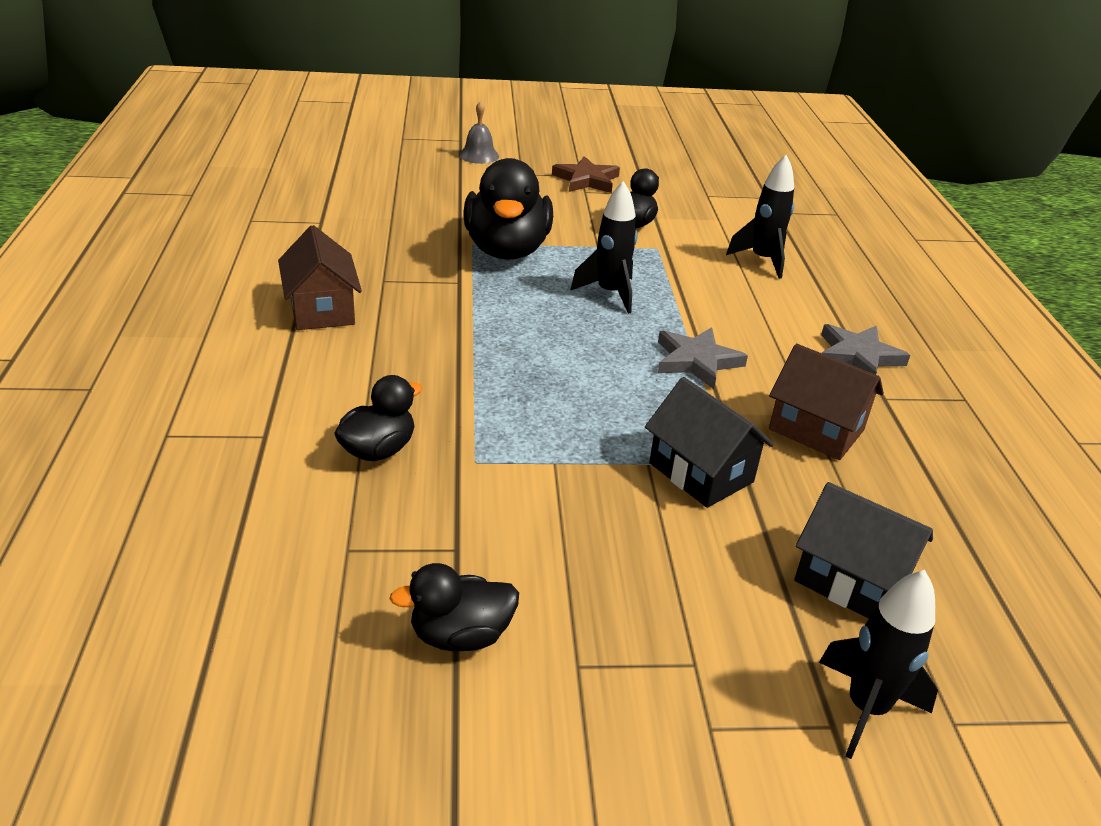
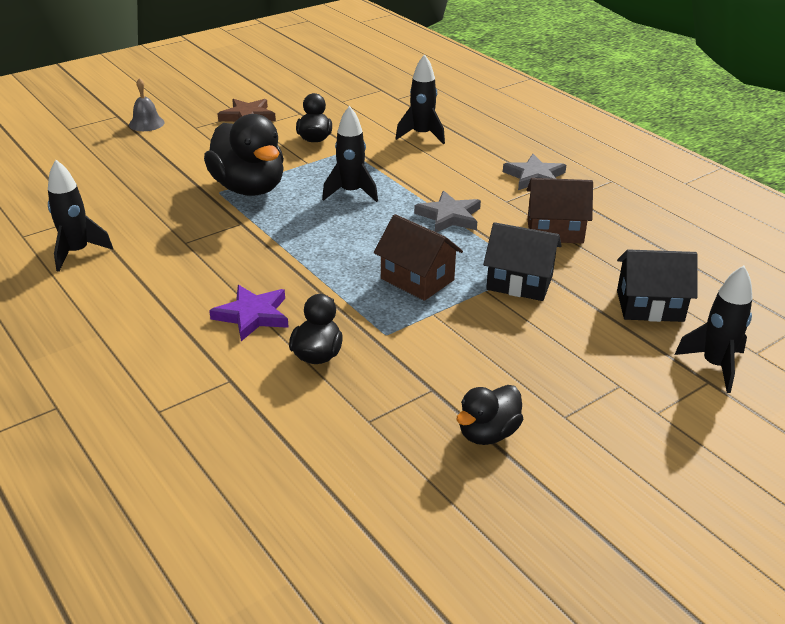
camera: 30 degrees left, 0 degrees up
brown house [278,225,362,330] -> brown house moved to [374,214,463,301]
none -> black rocket [48,160,113,272]
none -> purple star [209,285,289,341]

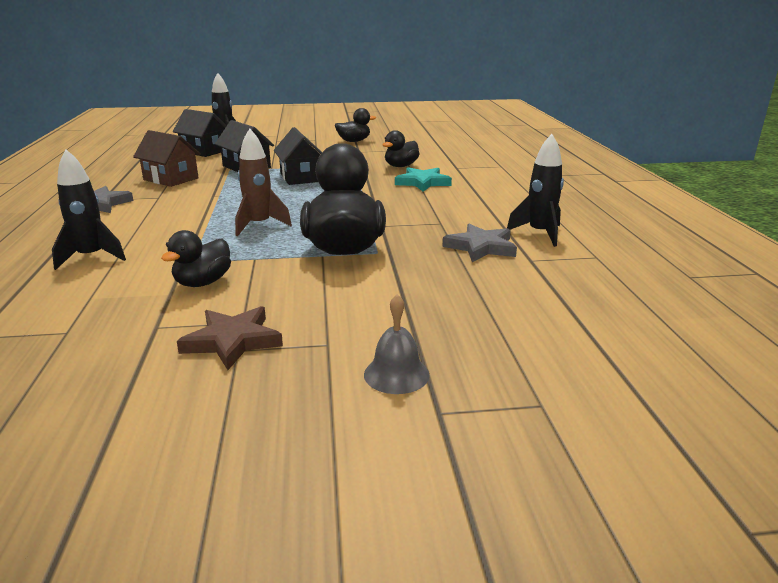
camera: 150 degrees left, 10 degrees down
purple star [209,285,289,341] -> turquoise star [395,167,452,192]
black rocket [322,106,378,202] -> brown rocket [235,128,292,236]
brown house [374,214,463,301] -> black house [274,127,322,185]
grey star [414,191,481,233] -> grey star moved to [442,224,517,262]

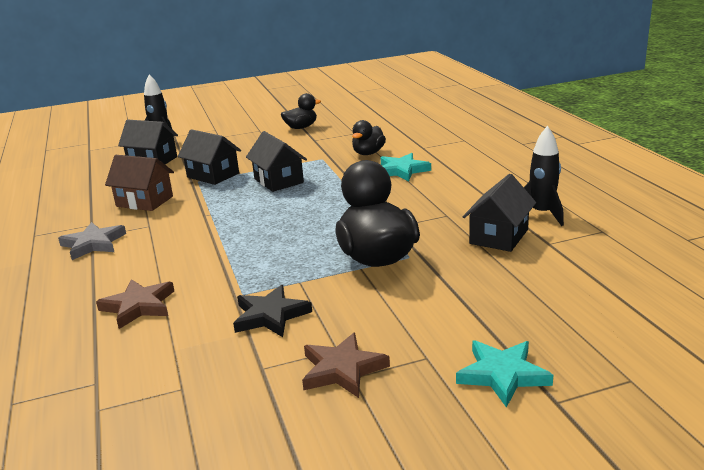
camera: 10 degrees left, 0 degrees up
black rocket [52,149,126,270] -> brown star [96,279,174,329]
black duck [161,230,231,287] -> black star [233,285,312,337]
brown rocket [235,128,292,236] -> none
grey bell [364,294,429,394] -> turquoise star [456,340,553,408]
grey star [442,224,517,262] -> black house [463,174,536,252]

